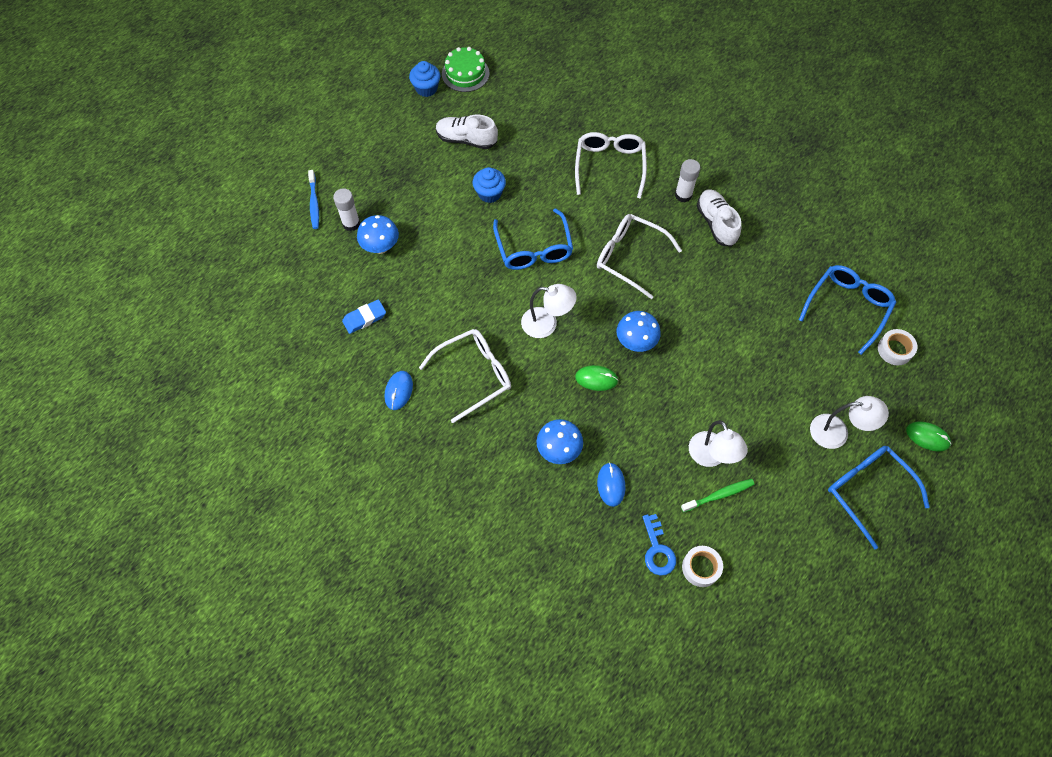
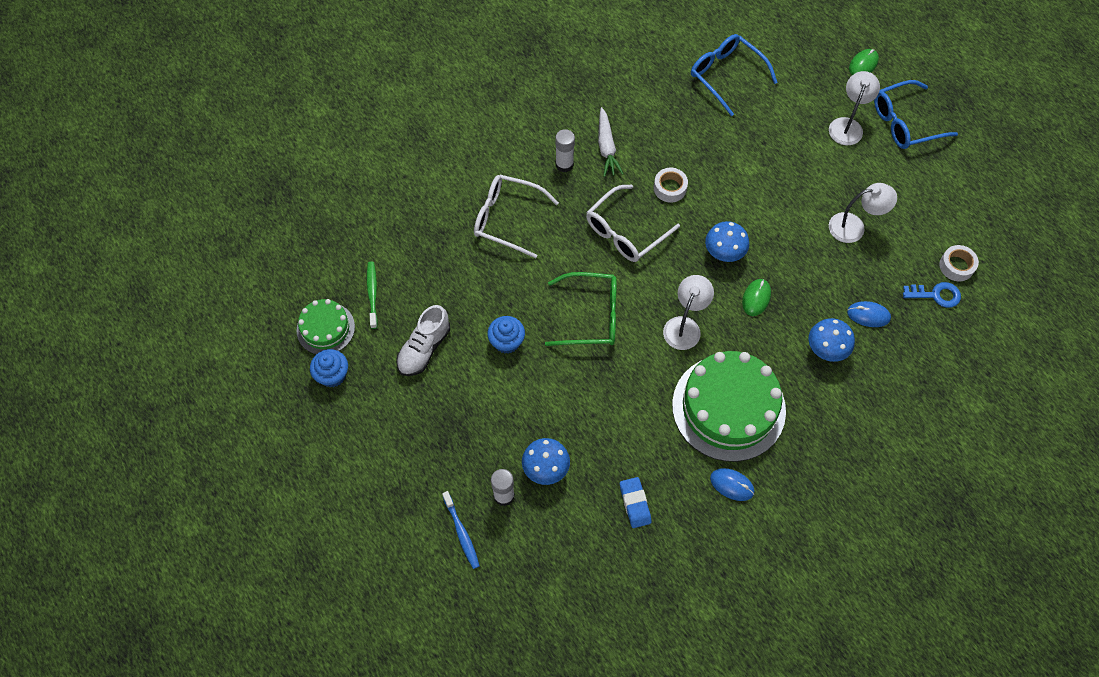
camera: 75 degrees left, 0 degrees up
blue toothbrush [308,170,319,229] -> blue toothbrush turned 60 degrees clockwise [442,491,480,569]
white glasses [419,329,511,423] -> green cake [672,351,786,462]
blue glasses [493,208,573,270] -> green glasses [545,272,617,346]
green toothbrush [681,479,754,512] -> green toothbrush moved to [367,261,378,329]
white shoe [697,189,741,247] -> white carrot [598,107,624,177]
white tape [878,329,918,365] -> white tape moved to [654,168,688,202]

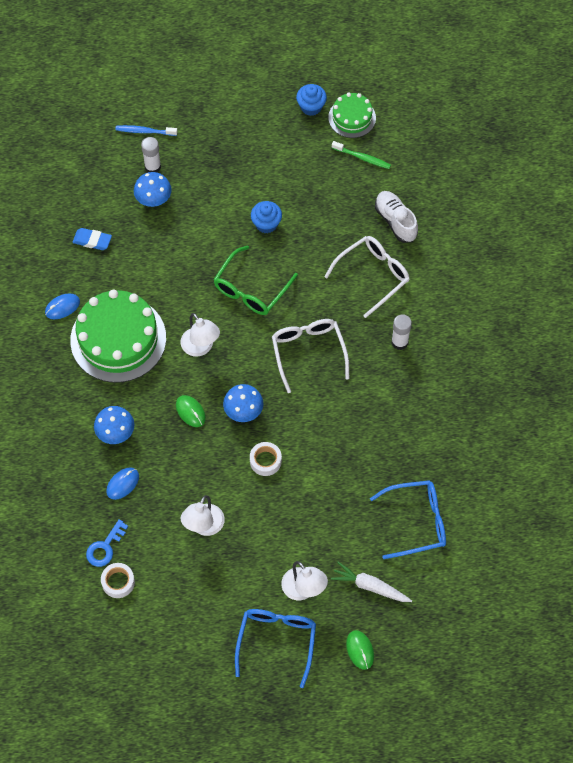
camera: 120 degrees right, 0 degrees up
white shoe [396,305,450,376] -> white shoe moved to [375,191,418,243]
white carrot [598,107,624,177] -> white carrot moved to [331,562,412,602]
white tape [654,168,688,202] -> white tape moved to [250,442,282,476]

